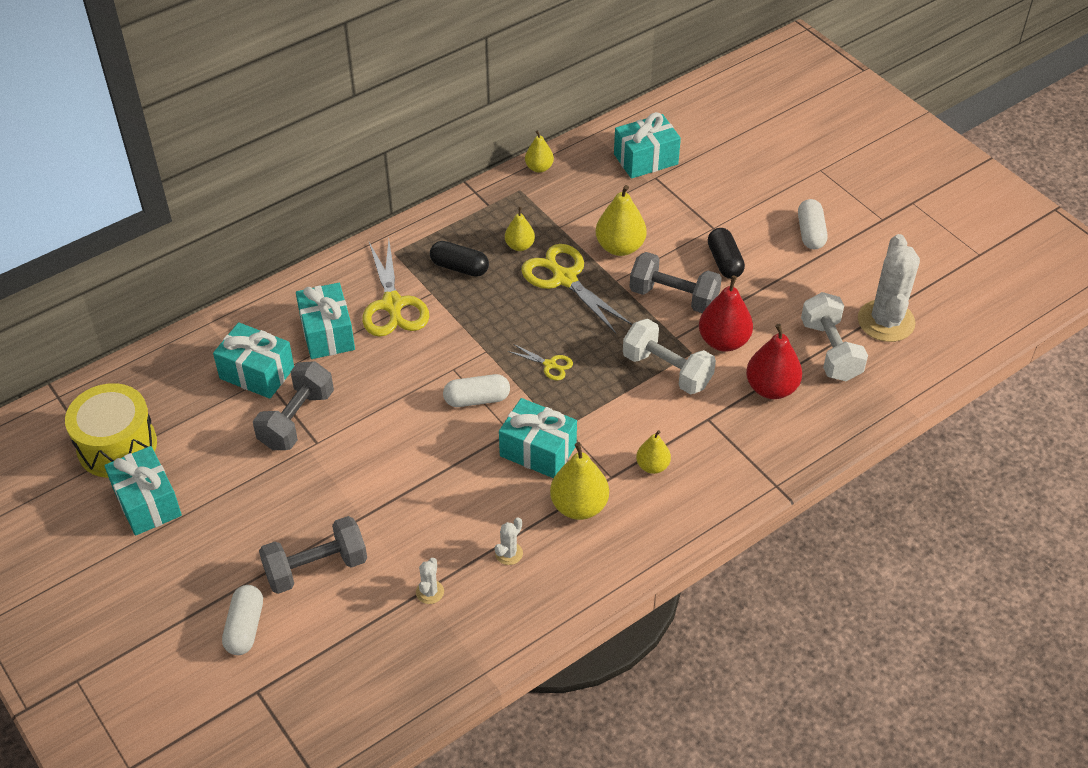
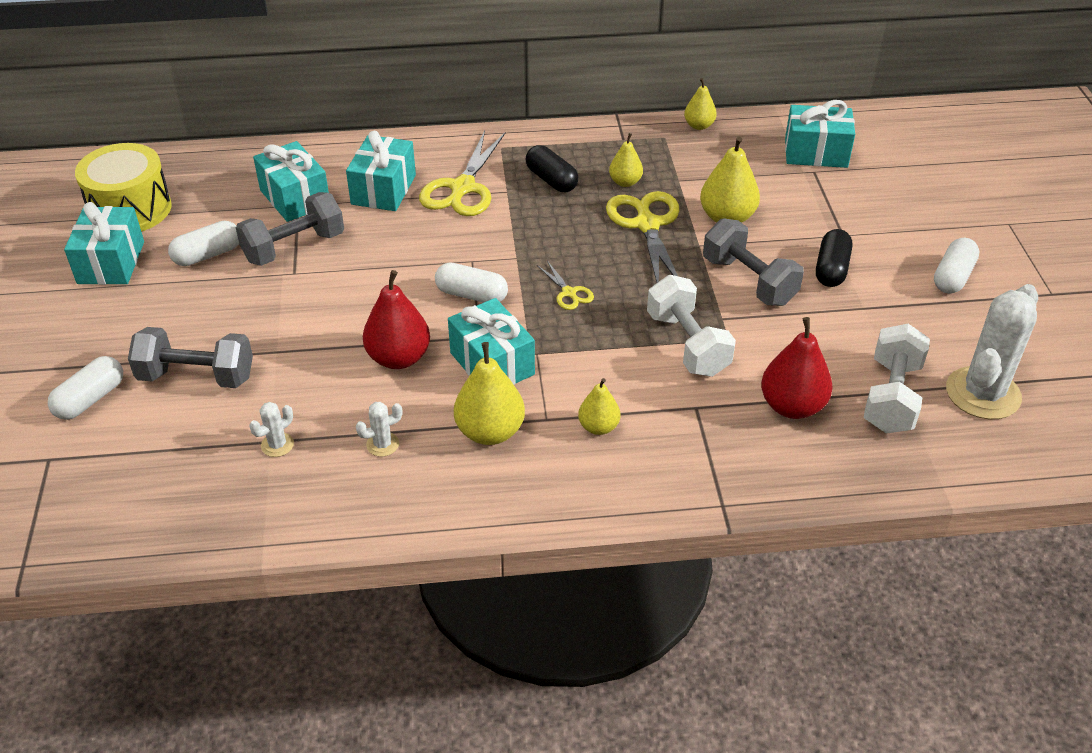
camera: 30 degrees right, 5 degrees down
red pear [699,275,753,352] -> red pear moved to [363,270,430,369]
none -> white capsule [168,221,239,266]

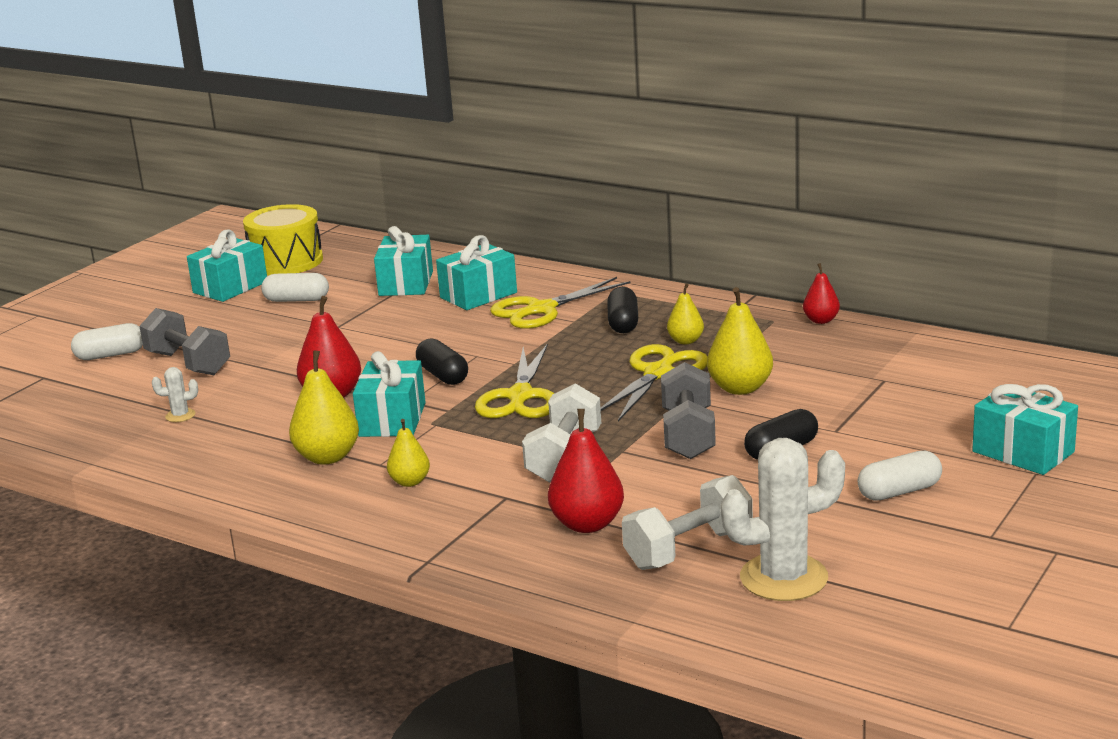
camera: 40 degrees right, 20 degrees down
grey dumbbell [236,192,344,266] -> none
white cactus [356,402,402,457] -> none
white capsule [435,262,508,303] -> black capsule [416,338,468,385]
yellow scissors [537,261,594,310] -> yellow scissors [475,343,554,418], size x2.08
yellow pear [684,78,717,130] -> red pear [803,263,840,324]
turquoise gift [785,100,855,168] -> turquoise gift moved to [972,384,1078,475]

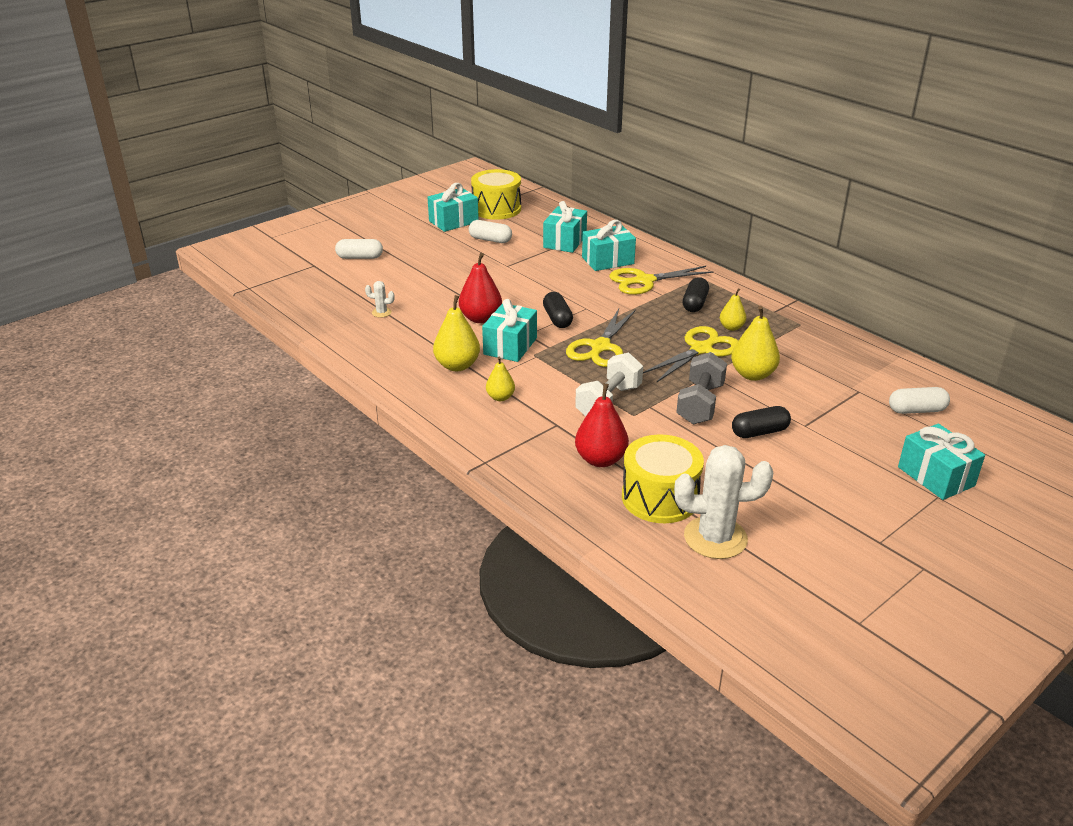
camera: 15 degrees right, 10 degrees up
grey dumbbell [139,308,230,375] -> none
white dumbbell [622,475,753,570] -> yellow drum [622,435,704,523]
red pear [803,263,840,324] -> none
white capsule [857,451,942,501] -> white capsule moved to [889,387,950,414]

